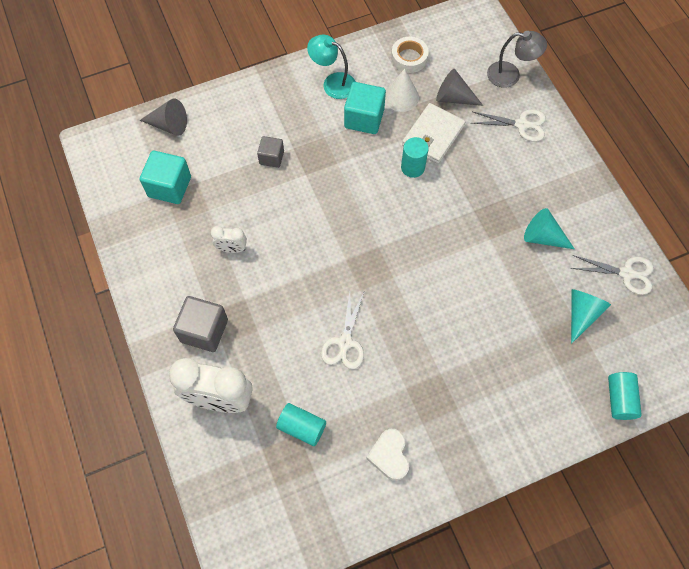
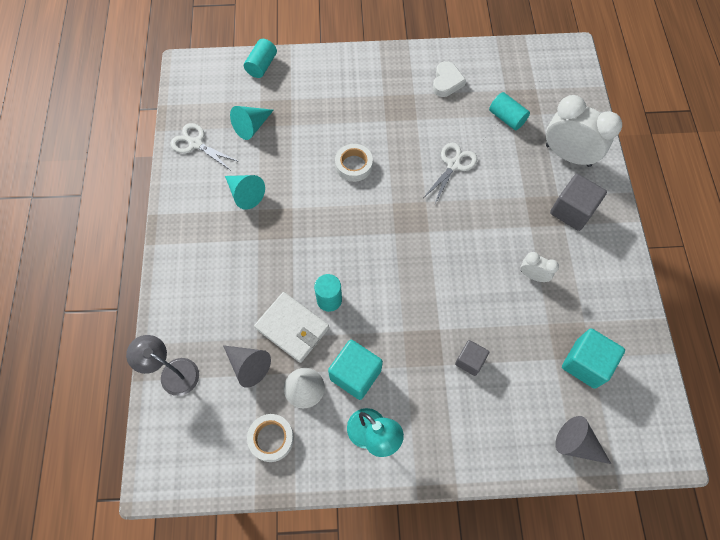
camera: 160 degrees left, 0 degrees up
white wallet [402,103,465,164] -> white wallet turned 75 degrees clockwise [254,292,329,363]
white scissors [472,109,546,142] -> none
none -> white tape [335,144,373,182]

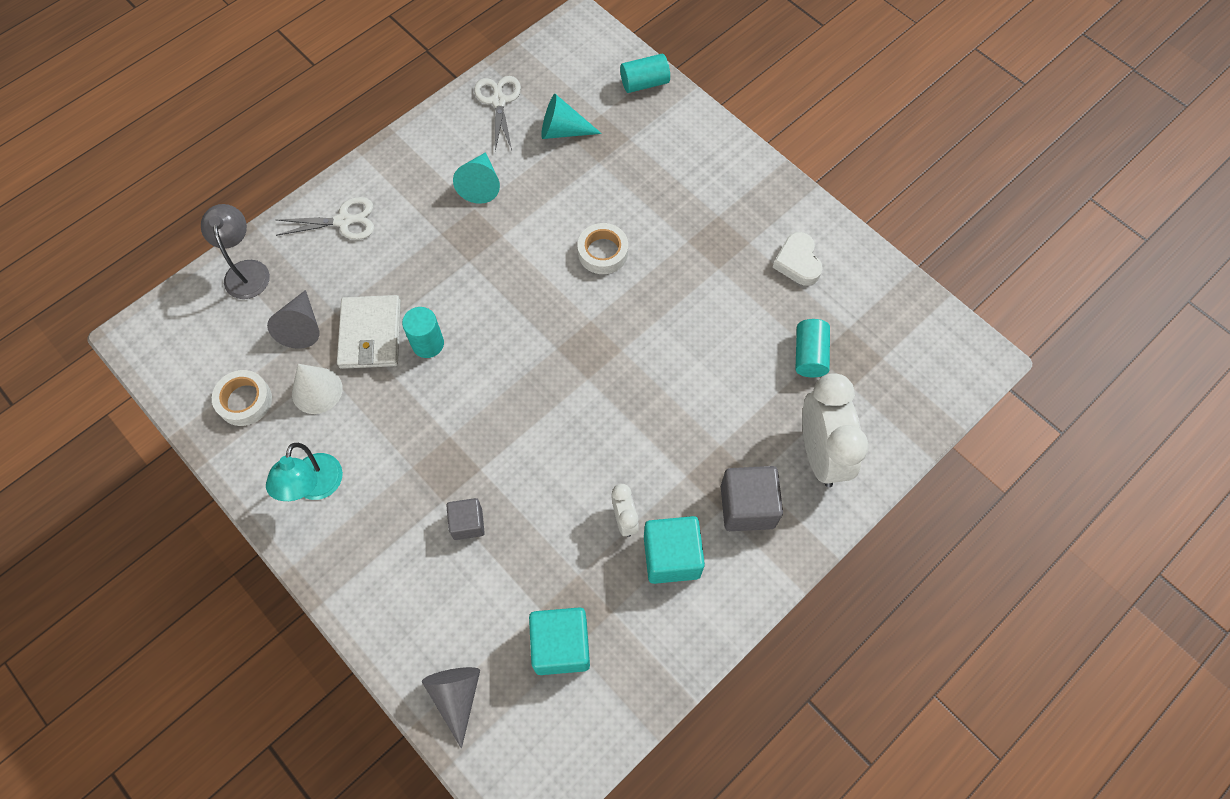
camera: 50 degrees right, 0 degrees up
turquoise cube [328,340,383,400] -> turquoise cube moved to [644,516,705,584]
white scissors [424,143,477,204] -> white scissors moved to [276,197,374,240]
white heart [433,61,466,97] -> white heart turned 105 degrees clockwise [773,232,823,286]

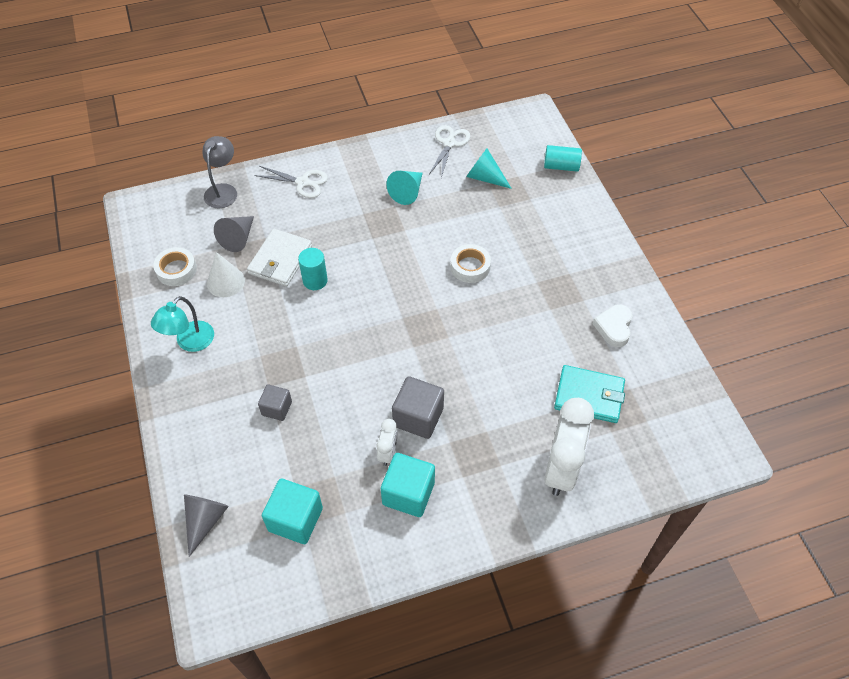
camera: 25 degrees right, 10 degrees down
grey cube [721,466,783,531] -> grey cube moved to [392,376,444,439]
turquoise cylinder [795,319,830,377] -> turquoise wallet [554,365,625,423]

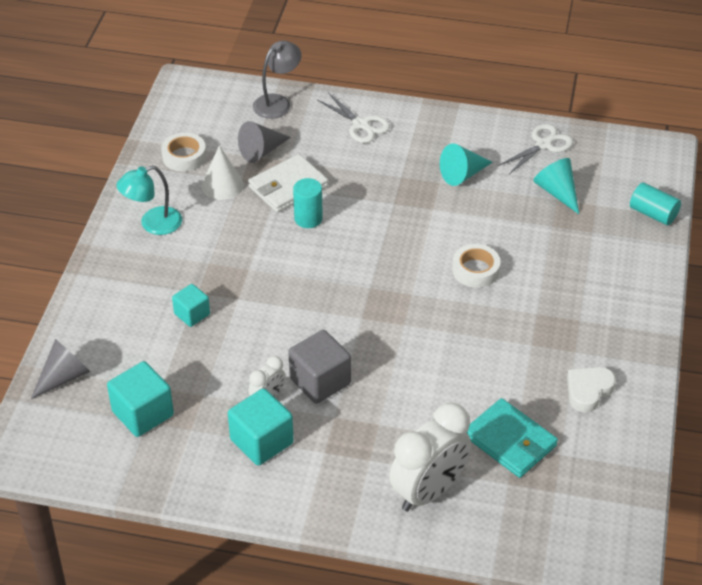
camera: 30 degrees right, 10 degrees down
grey cube [258,384,292,421] -> turquoise cube [172,284,210,327]

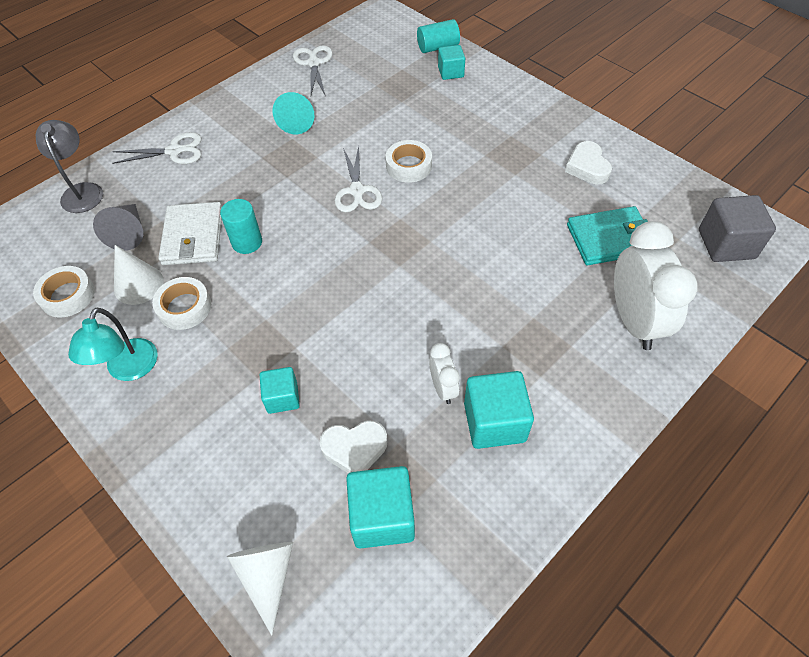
camera: 55 degrees left, 10 degrees up
grey cone [31,339,91,399] -> white cone [227,542,293,636]
grey cube [288,330,351,404] -> grey cube moved to [699,195,776,262]
turquoise cone [533,158,579,214] -> none
none -> white tape [152,277,211,330]
none -> white heart [319,420,388,474]
none -> white scissors [335,146,382,212]
none -> turquoise cube [438,45,465,80]

